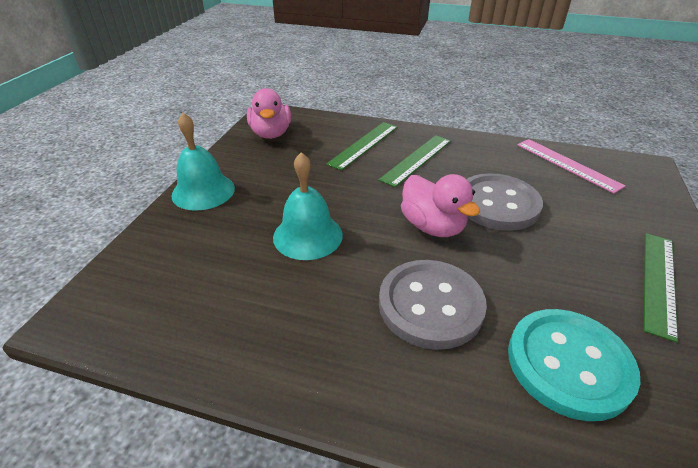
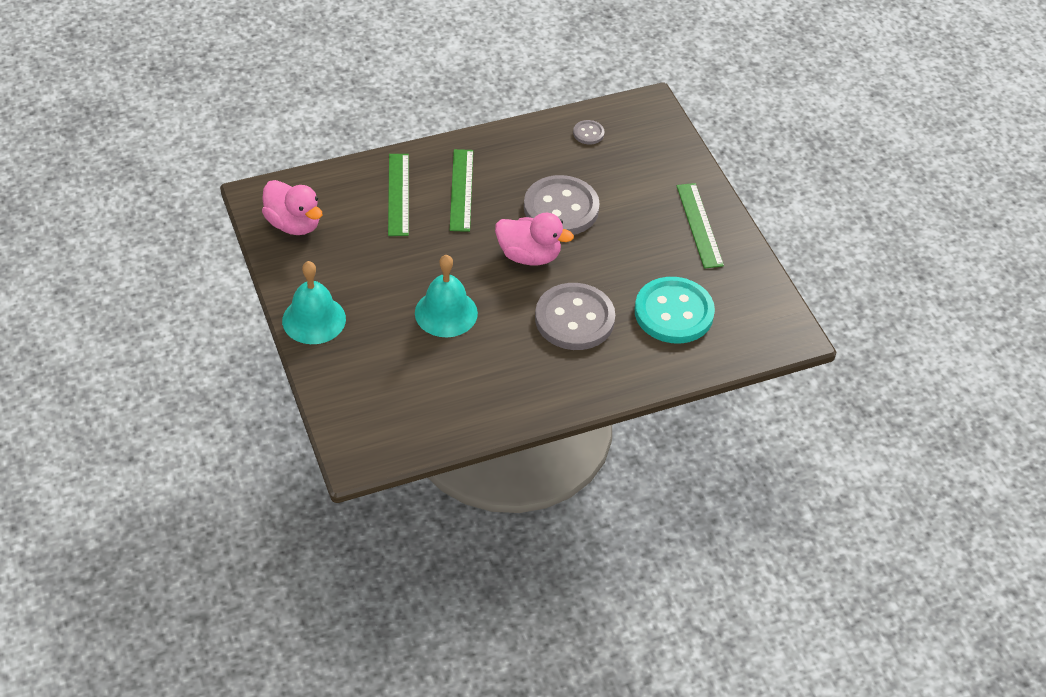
camera: 40 degrees left, 10 degrees up
pink ruler [517,139,625,194] -> grey button [573,120,605,145]

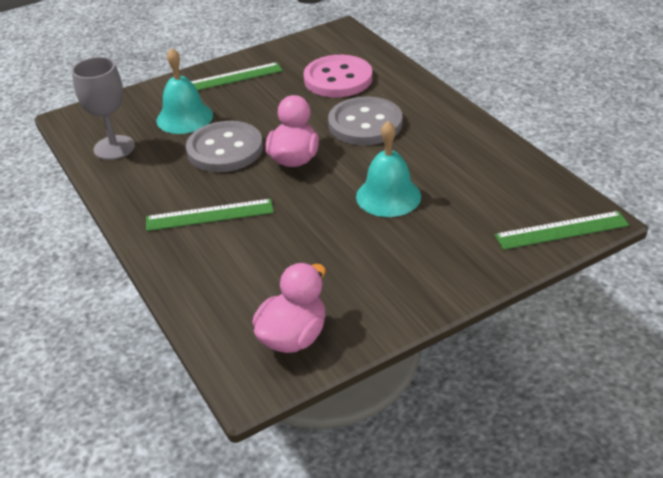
camera: 95 degrees left, 10 degrees down
turquoise bell [282,261,346,344] -> turquoise bell moved to [156,48,213,134]
green ruler [388,154,409,236] -> green ruler moved to [495,211,629,250]
grey button [573,120,605,145] -> grey goblet [72,57,135,160]
turquoise button [635,277,715,344] -> pink button [304,55,372,97]

